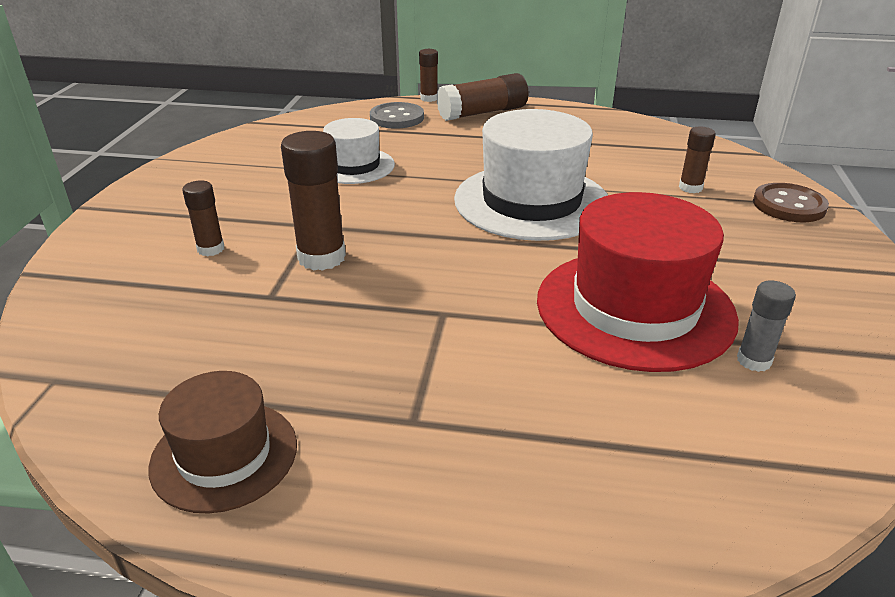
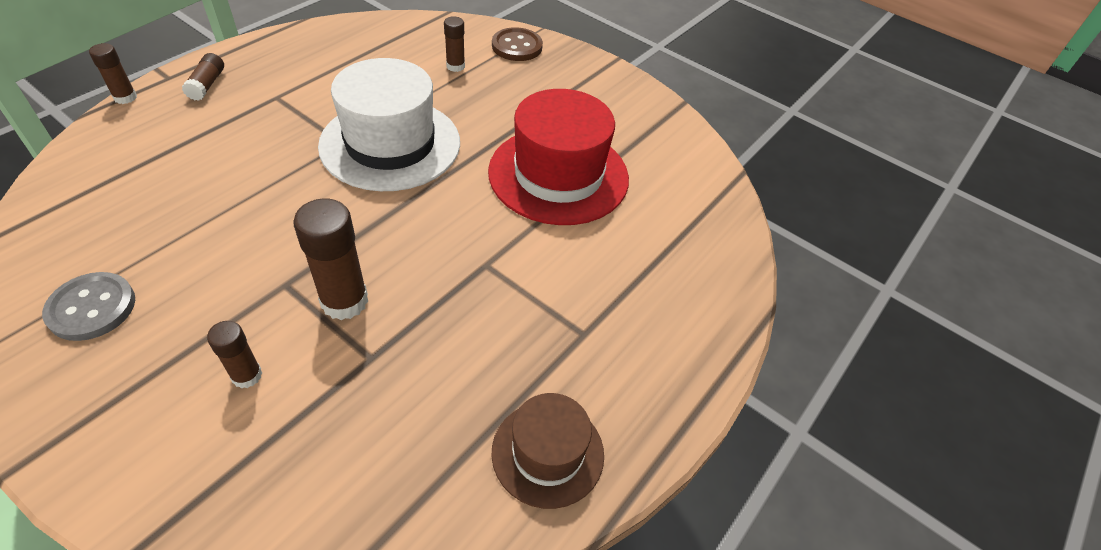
camera: 65 degrees left, 15 degrees up
white hat [323,118,395,184] -> none
grey button [370,102,424,129] -> grey button moved to [42,272,135,341]
brown glue stick [436,73,529,121] -> brown glue stick [182,53,224,101], size x0.57
grey glue stick [737,281,796,372] -> none

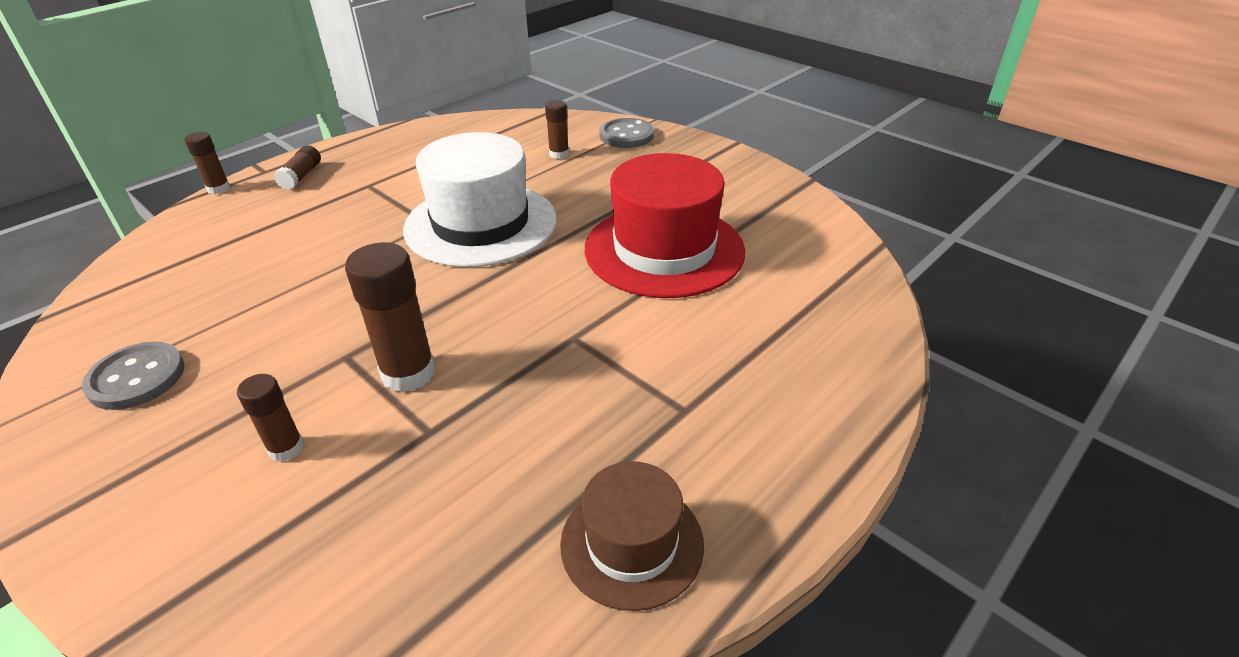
camera: 10 degrees right, 10 degrees down
brown button [492,27,543,61] -> grey button [599,118,654,148]

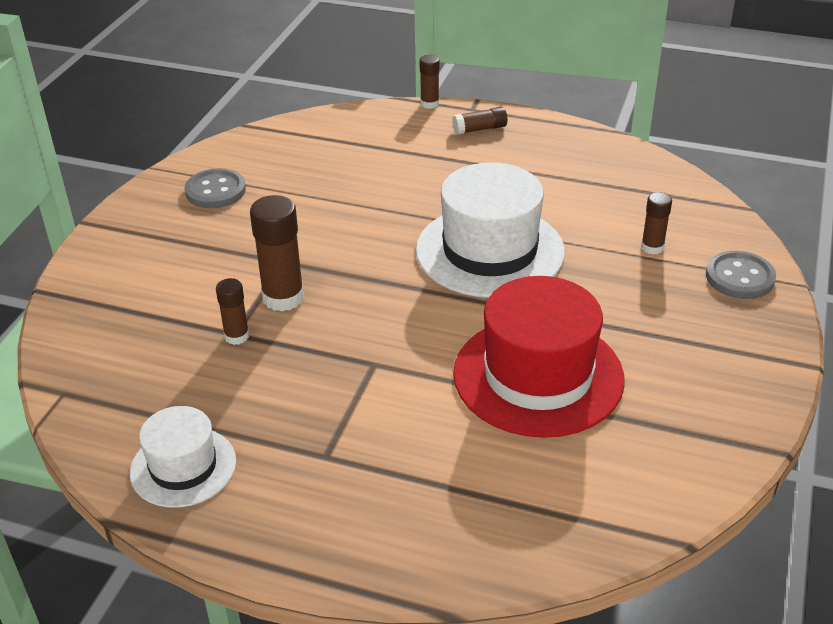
camera: 65 degrees right, 0 degrees up
brown glue stick [237,374,304,462] -> brown glue stick moved to [216,278,249,345]
brown hat [560,461,704,611] -> white hat [130,406,236,508]

